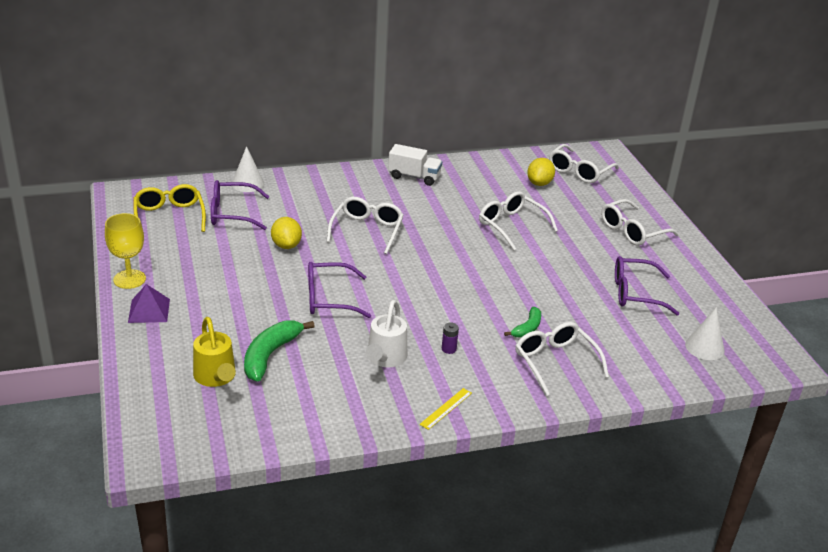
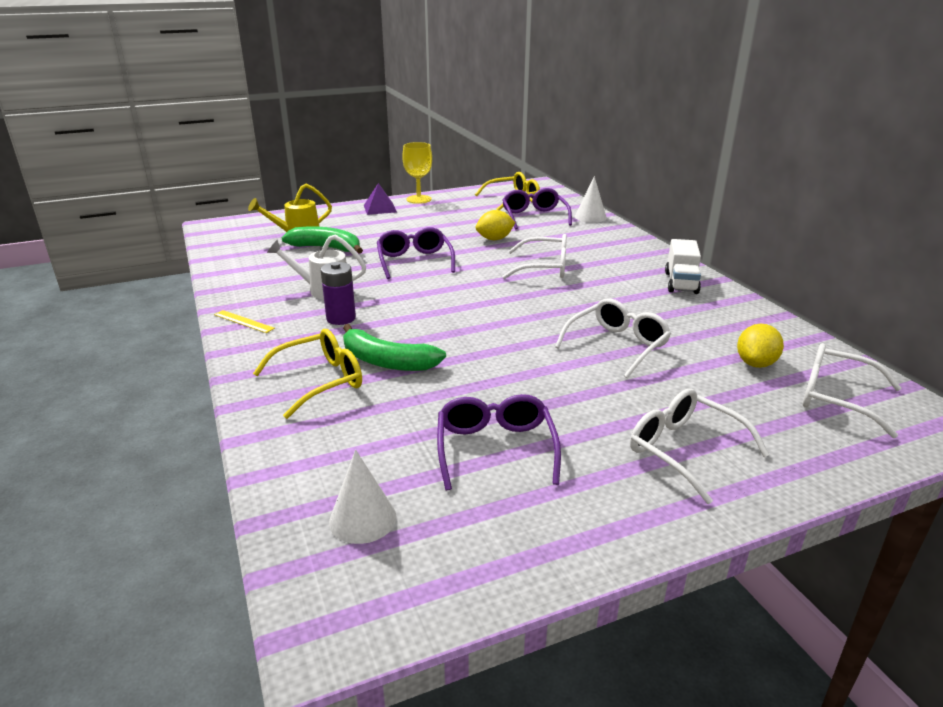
camera: 85 degrees right, 5 degrees down
purple battery [442,323,459,354] -> purple battery [321,262,356,325], size x1.78
green banana [504,307,541,337] -> green banana [343,324,446,371], size x1.72
white glasses [515,322,609,396] -> yellow glasses [253,329,362,419]
yellow lemon [527,158,555,186] -> yellow lemon turned 75 degrees counterclockwise [737,324,784,368]

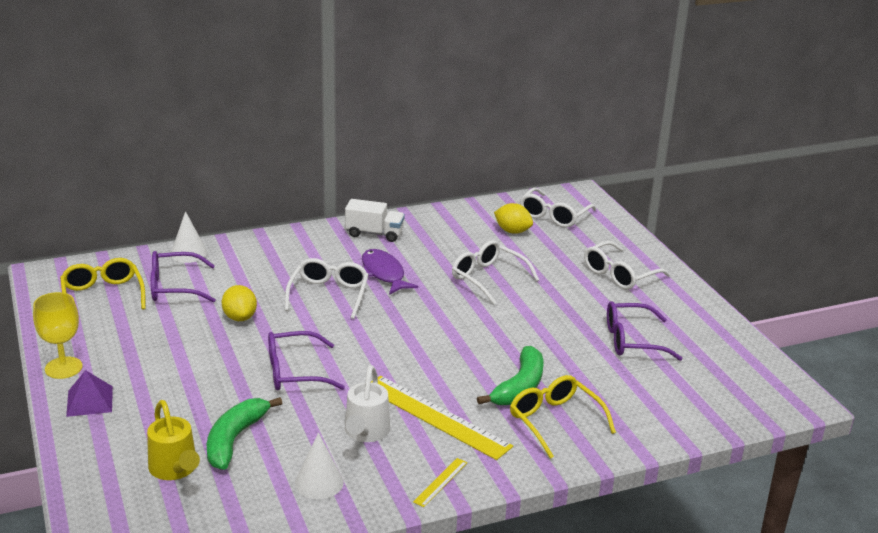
camera: 90 degrees left, 0 degrees up
purple battery [321,262,356,325] -> yellow ruler [371,376,513,460]
white cone [329,450,396,544] -> white cone moved to [295,433,344,499]
none -> purple fish [362,249,418,295]

